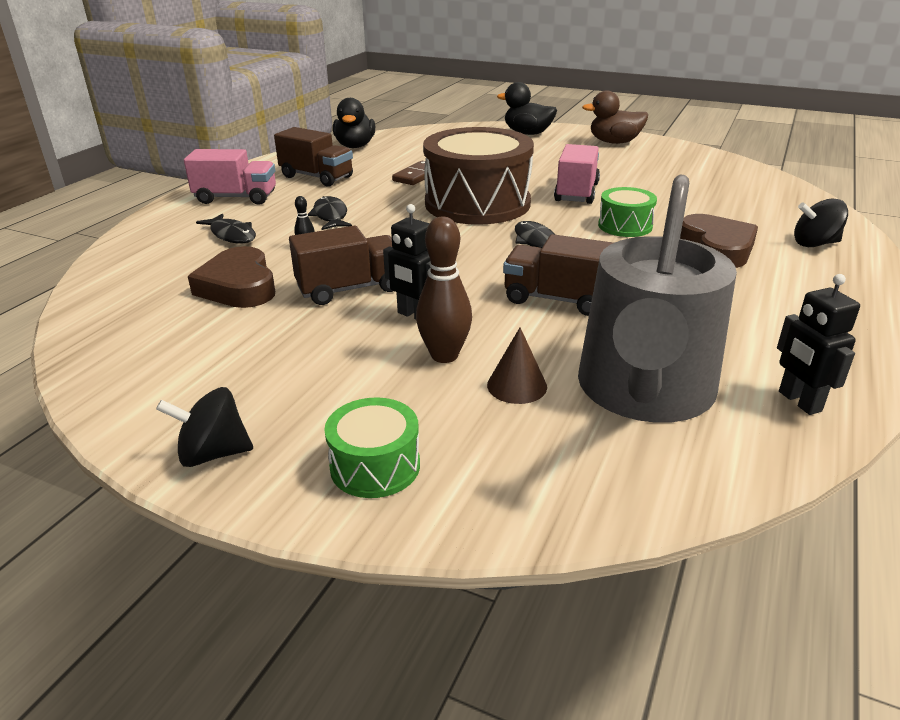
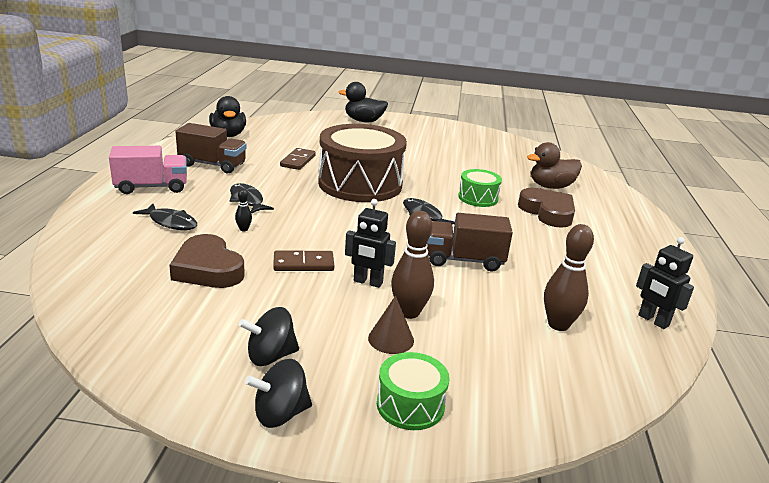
camera: 20 degrees left, 5 degrees down
brown truck [289,226,393,305] -> brown domino [273,251,334,271]
brown cone [487,328,547,404] -> brown cone moved to [368,296,414,354]
pink truck [554,144,600,204] -> none
grey watering can [578,175,737,423] -> brown bowling pin [544,224,594,331]
brown duck [582,90,648,144] -> brown duck moved to [527,142,582,189]
black spinning top [794,198,848,247] -> black spinning top moved to [239,307,299,366]

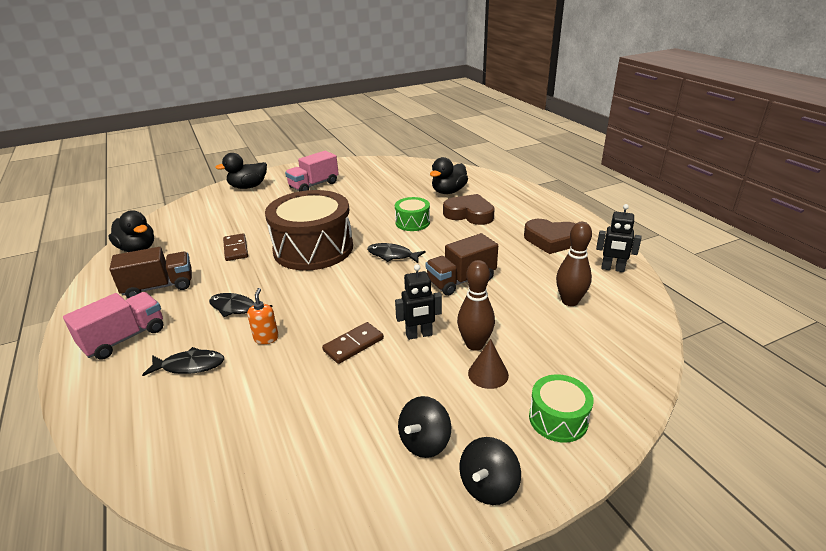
camera: 30 degrees left, 5 degrees up
brown heart [169,234,245,288] -> brown heart moved to [524,219,576,254]
black bowling pin [235,189,252,231] -> orange soap dispenser [247,288,279,344]
brown duck [527,142,582,189] -> black duck [430,157,468,194]
none -> pink truck [285,151,339,191]

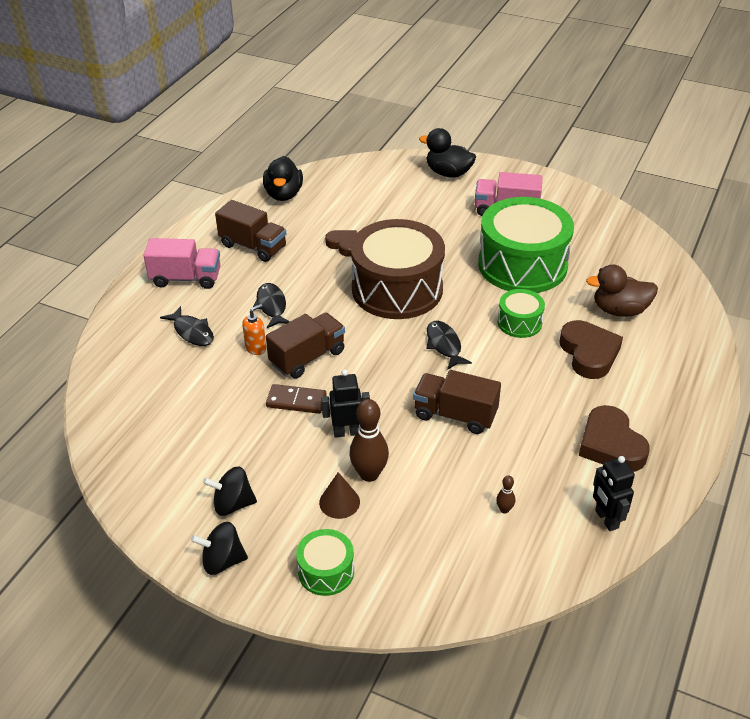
camera: 50 degrees right, 10 degrees up
brown domino [223,233,248,261] -> brown heart [325,230,357,257]
black robot [395,264,442,340] -> black robot turned 135 degrees clockwise [321,369,370,438]
black duck [430,157,468,194] -> brown duck [586,264,658,317]
brown bowling pin [556,222,592,306] -> brown bowling pin [496,475,515,514], size x0.47
none -> brown truck [266,313,345,378]
none -> green drum [478,197,574,293]

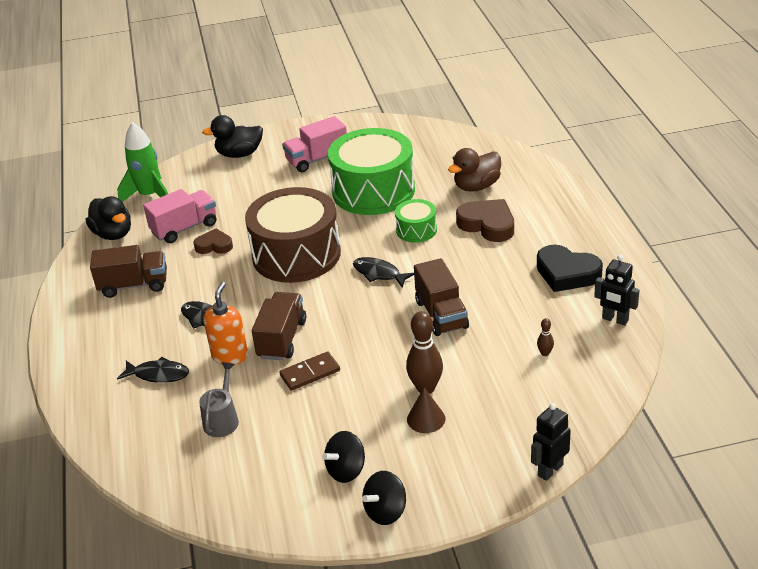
camera: 35 degrees left, 5 degrees down
pink truck [143,238,220,289] -> pink truck moved to [143,189,217,243]
orange soap dispenser [242,304,266,355] -> orange soap dispenser [203,282,248,365], size x1.54
green drum [296,529,354,596] -> none
black robot [321,369,370,438] -> black robot moved to [531,403,571,481]
brown truck [413,370,501,434] -> brown truck turned 90 degrees counterclockwise [414,258,469,336]
brown heart [579,405,650,472] -> black heart [537,245,603,292]
none -> green rocket [117,122,168,202]
none -> grey watering can [199,362,239,437]

